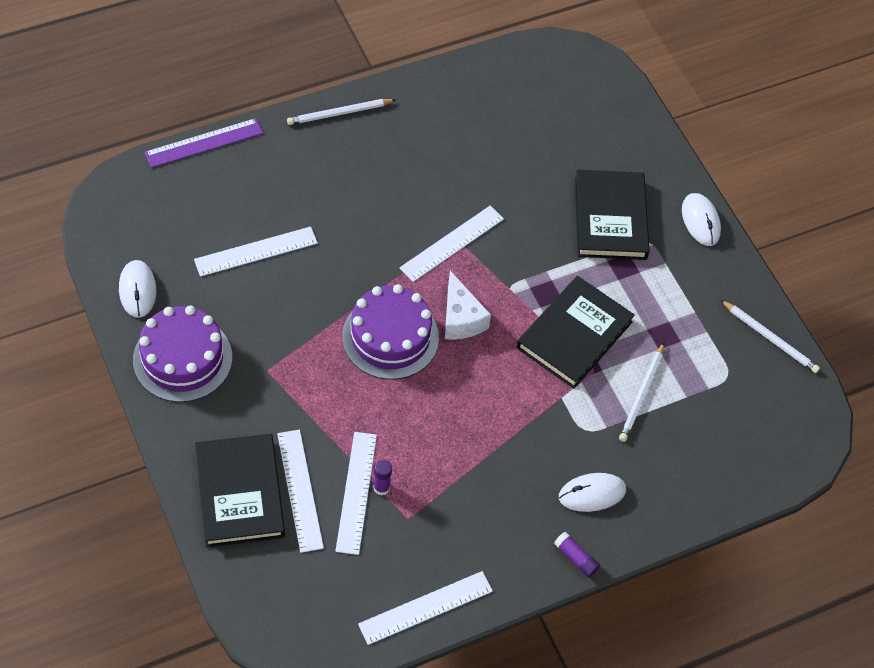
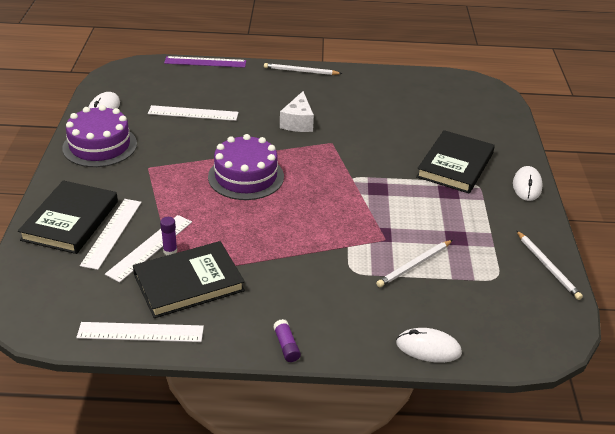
camera: 30 degrees right, 20 degrees down
white ruler [400,206,504,282] -> none
white cheese [445,271,491,339] -> white cheese moved to [280,91,314,132]
black book [516,276,635,389] -> black book moved to [133,241,245,318]
white mouse [559,473,626,512] -> white mouse moved to [396,328,462,363]

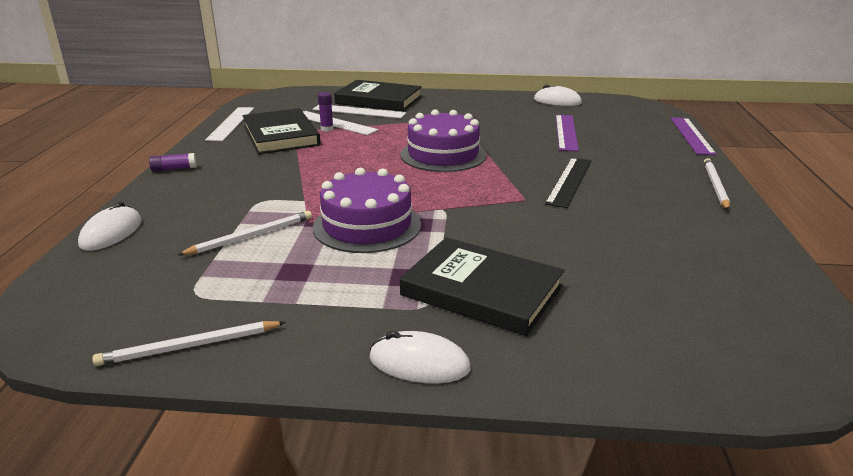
camera: 95 degrees right, 10 degrees down
purple cake [62,105,137,167] -> purple cake moved to [313,168,421,253]
white ruler [148,105,239,121] -> purple ruler [556,115,579,151]
white cheese [280,91,314,132] -> black ruler [545,158,591,208]
white pencil [376,240,453,287] -> white pencil turned 90 degrees clockwise [178,211,312,255]

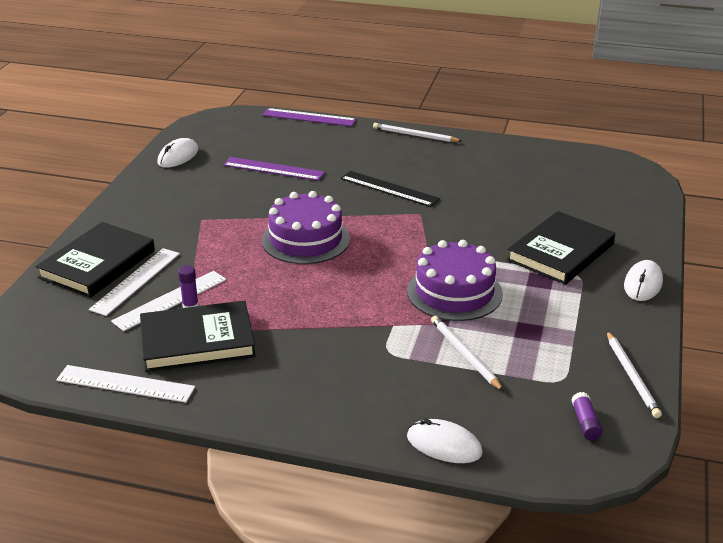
camera: 80 degrees left, 5 degrees up
purple glue stick [149,153,197,172] -> purple glue stick moved to [572,392,603,441]

